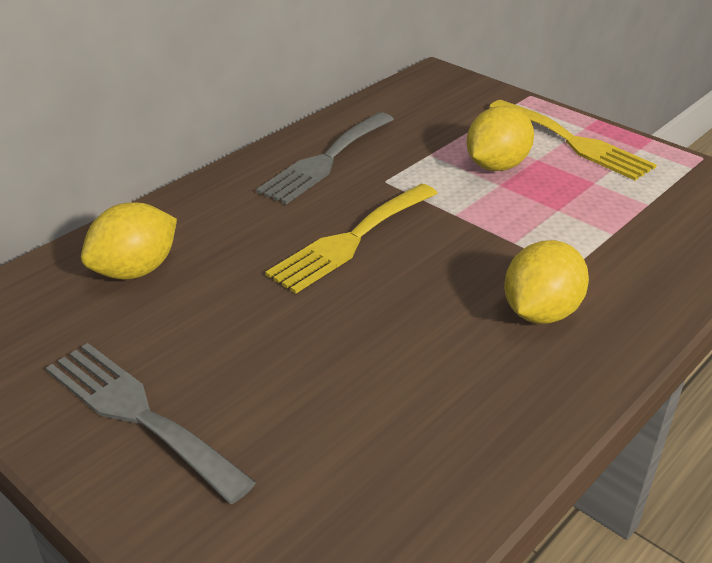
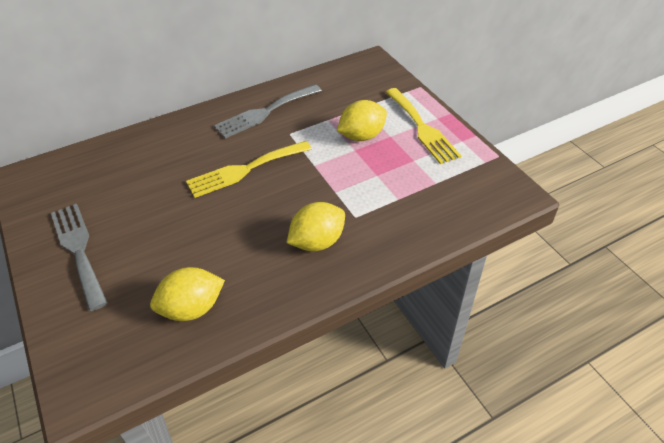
camera: 20 degrees right, 10 degrees up
yellow lemon [81,202,177,279] -> yellow lemon moved to [150,267,225,321]

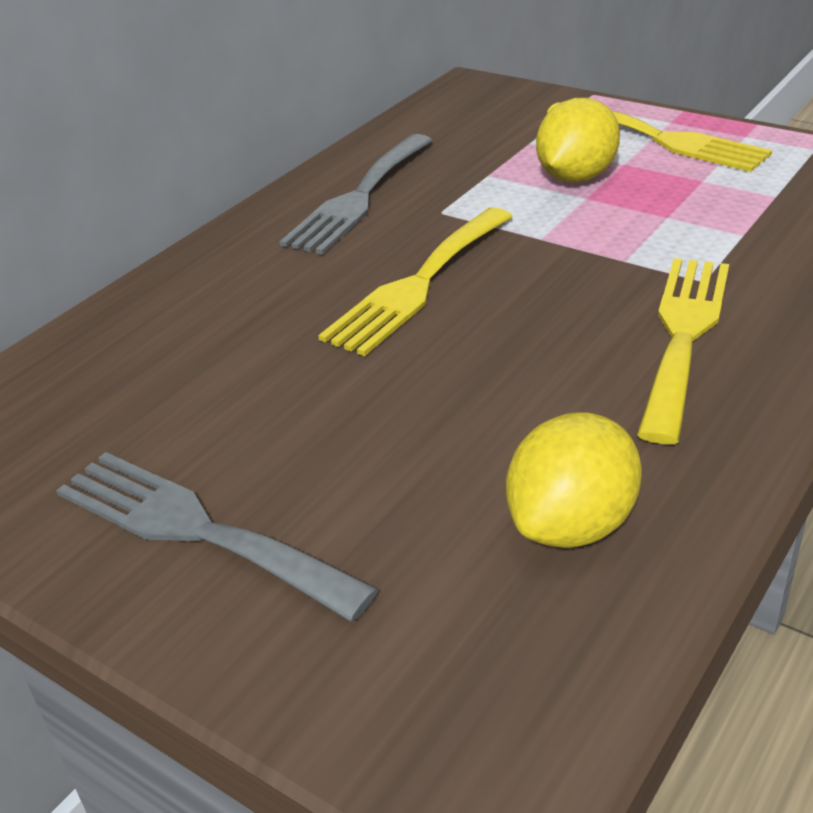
camera: 25 degrees left, 10 degrees down
yellow lemon [287,202,345,251] -> yellow fork [637,258,729,444]

